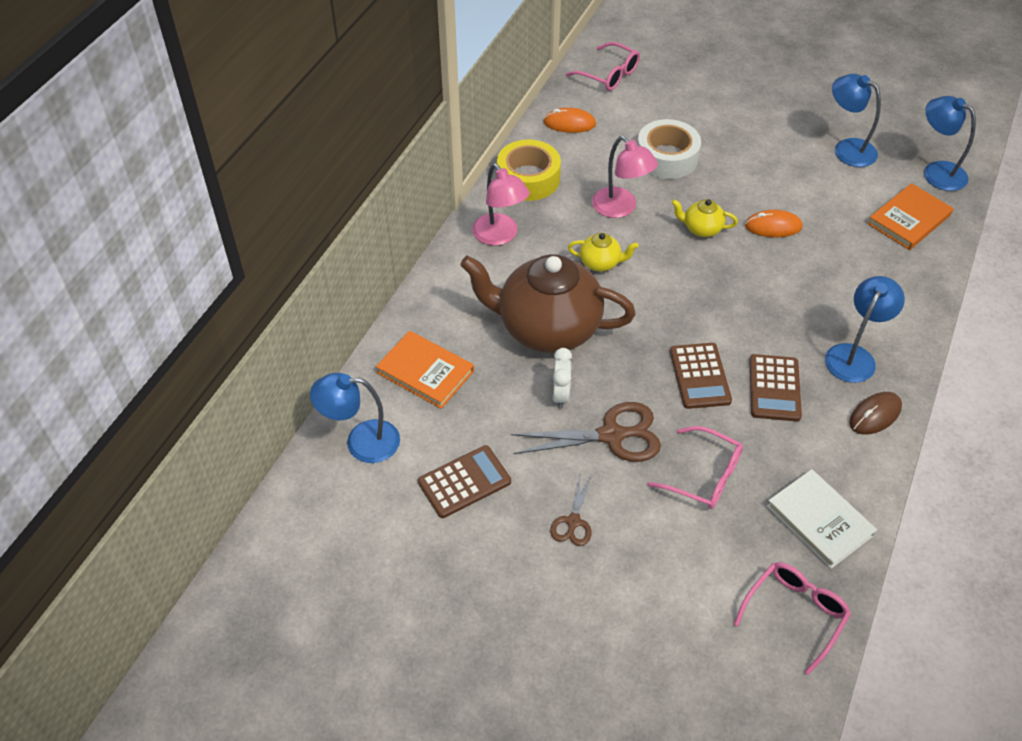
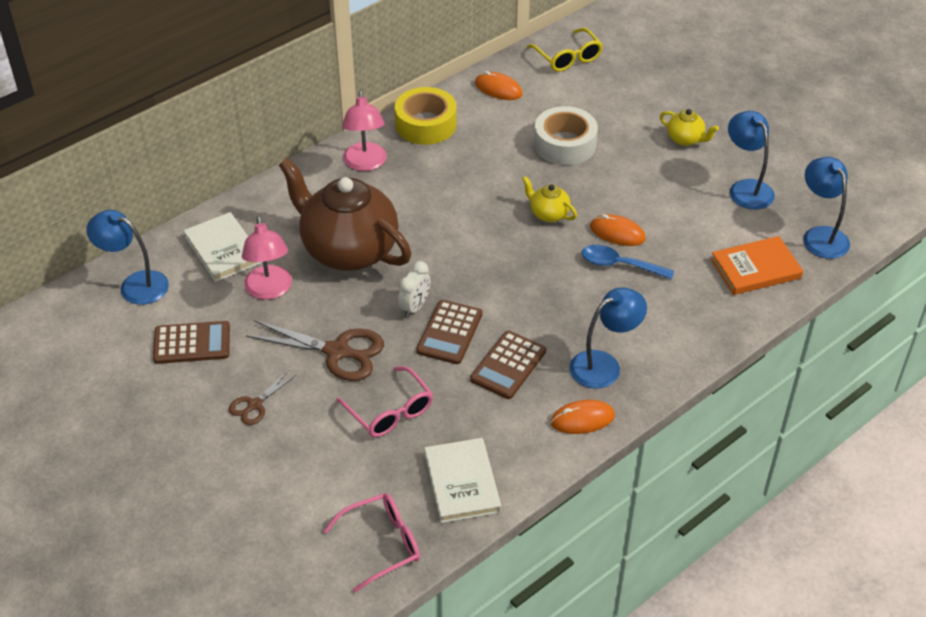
camera: 25 degrees right, 5 degrees down
orange book [376,331,474,409] -> white book [184,212,263,282]
white clock [553,348,572,409] -> white clock moved to [398,261,431,318]
pink glasses [566,42,640,91] -> yellow glasses [527,28,603,72]
yellow teapot [568,233,638,271] -> yellow teapot moved to [660,109,719,146]
pink lamp [592,136,658,218] -> pink lamp moved to [242,216,292,300]
brown mouse [849,392,902,435] -> orange mouse [551,400,615,434]
none -> blue spoon [582,245,674,280]

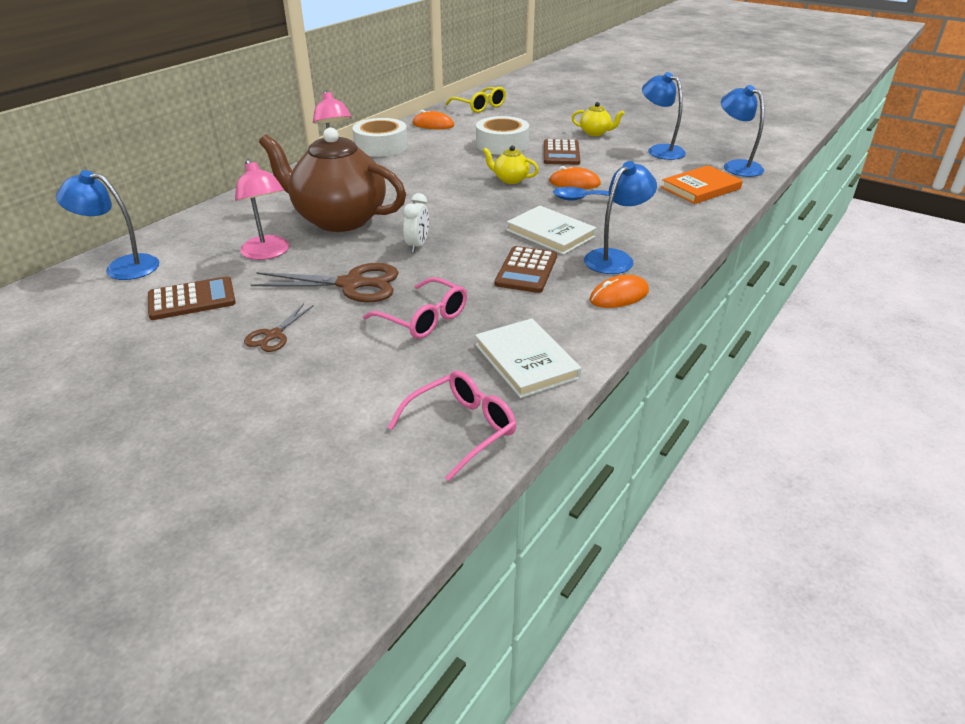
camera: 15 degrees left, 10 degrees down
white book [184,212,263,282] -> white book moved to [507,206,597,255]
yellow tape [395,87,457,145] -> white tape [352,118,408,157]
brown calculator [416,300,483,364] -> brown calculator moved to [544,139,580,165]

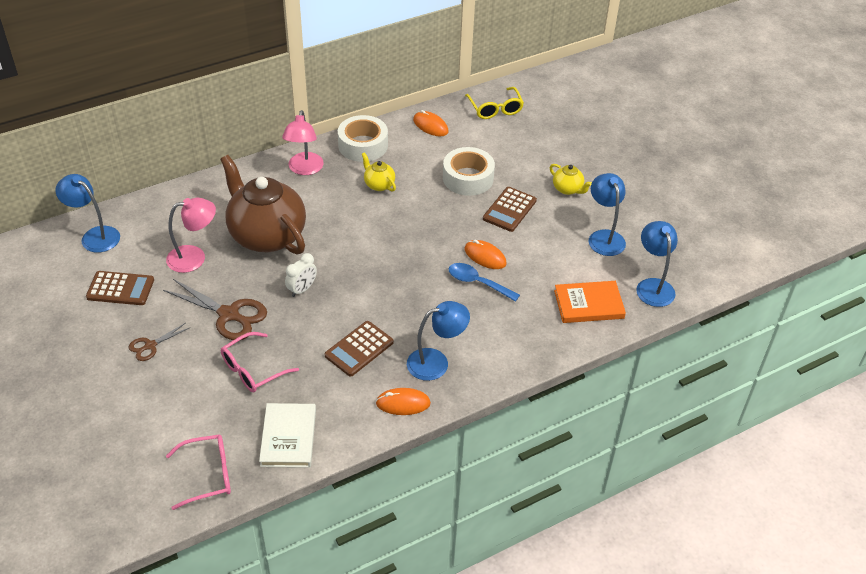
camera: 25 degrees right, 10 degrees up
pink lamp [235,159,289,260] -> pink lamp turned 105 degrees counterclockwise [166,198,216,273]
pink glasses [363,277,467,339] -> pink glasses turned 75 degrees clockwise [221,332,299,392]
yellow teapot [483,145,539,184] -> yellow teapot moved to [362,152,396,192]
white book [507,206,597,255] -> none

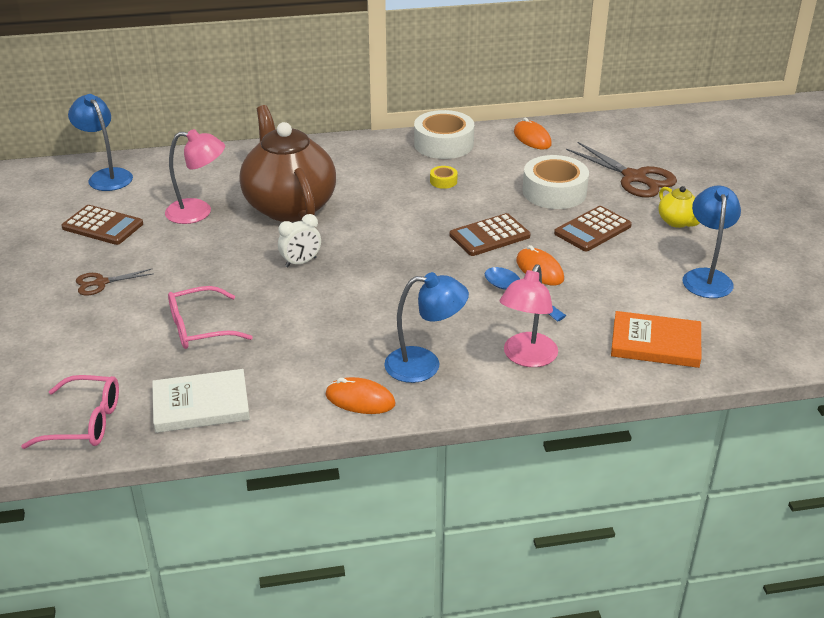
camera: 20 degrees right, 10 degrees down
brown scissors [163,279,267,340] -> brown scissors moved to [566,142,677,198]
white book [259,403,316,468] -> white book turned 60 degrees clockwise [152,369,250,433]
pink lamp [282,110,324,175] -> pink lamp moved to [500,264,558,367]
brown calculator [325,321,394,376] -> brown calculator moved to [450,213,531,256]
yellow teapot [362,152,396,192] -> yellow tape [430,166,458,189]
yellow glasses [465,87,524,119] -> none
blue lamp [636,221,678,307] -> none

